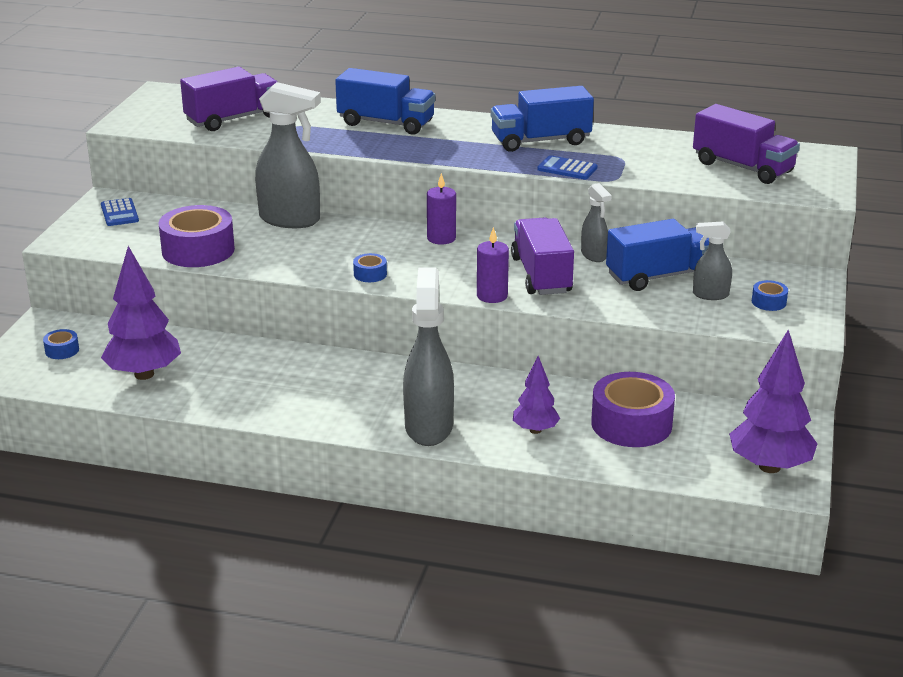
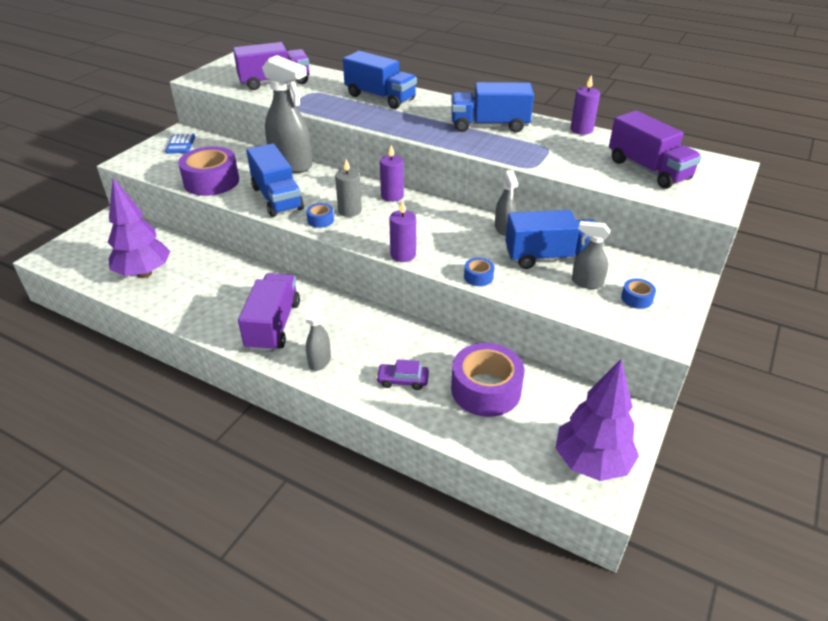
camera: 15 degrees right, 10 degrees up
blue tape [43,329,79,359] -> blue tape moved to [464,258,494,286]
grey spray bottle [403,267,454,446] -> grey spray bottle [305,297,331,371], size x0.52
purple truck [511,217,574,295] -> purple truck moved to [238,273,300,352]
purple tree [513,356,560,434] -> purple car [376,359,429,390]
blue calculator [537,155,598,179] -> none
none -> blue truck [246,143,304,217]
none -> grey candle [335,159,362,217]
none -> purple candle [570,75,600,135]

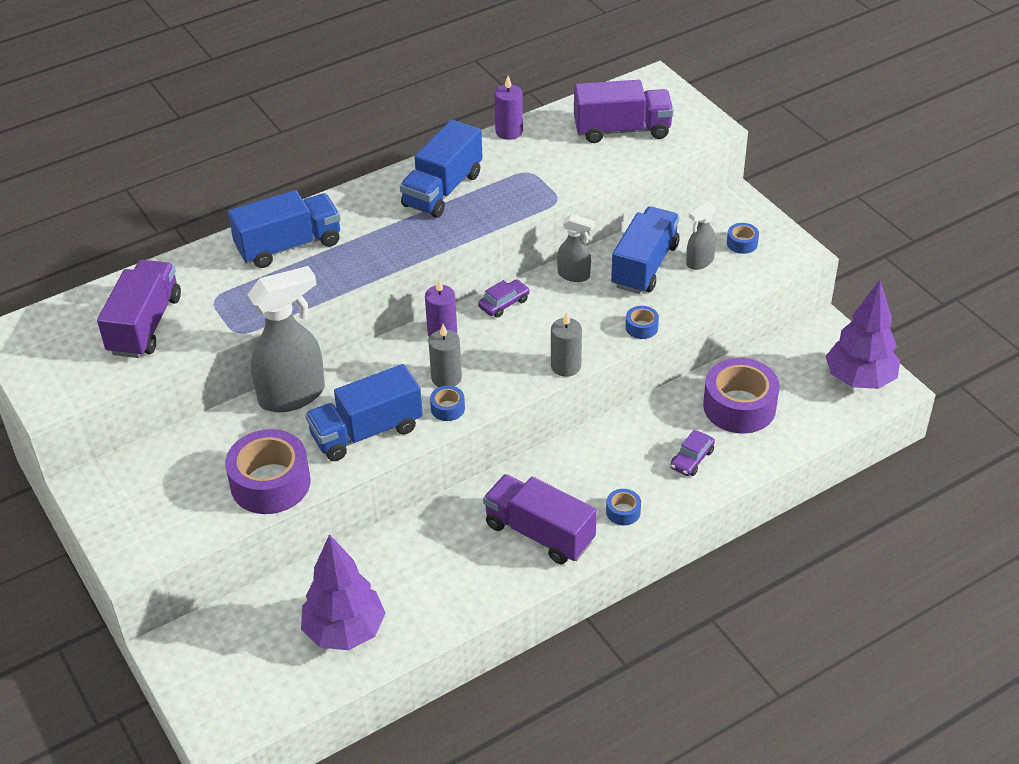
camera: 60 degrees left, 5 degrees up
blue calculator [165,134,195,154] -> none
blue truck [246,143,304,217] -> blue truck turned 150 degrees clockwise [305,364,423,461]
grey spray bottle [305,297,331,371] -> blue tape [606,489,641,525]
purple candle [389,200,416,262] -> grey candle [551,311,582,377]
none -> purple car [478,279,530,318]

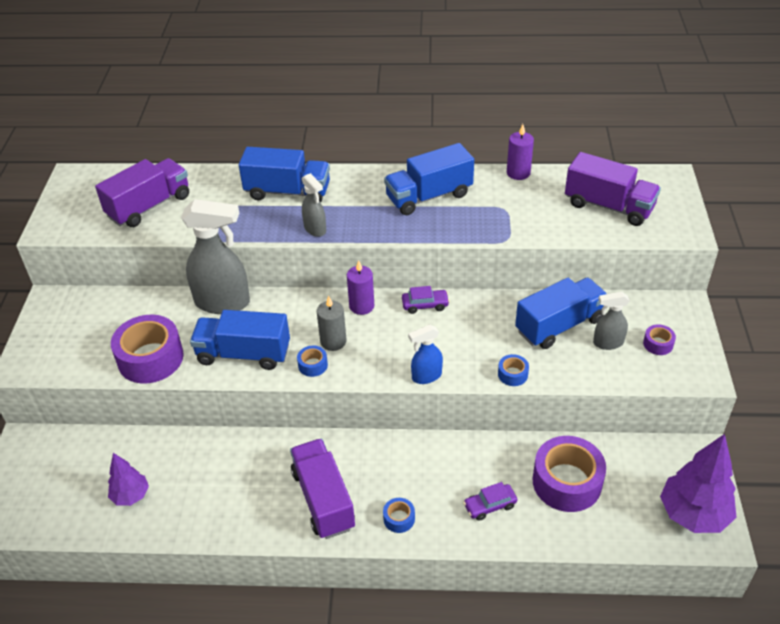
camera: 35 degrees right, 0 degrees up
purple tree [301,534,386,650] -> purple tree [108,453,149,506], size x0.57
grey candle [551,311,582,377] -> blue spray bottle [408,325,443,384]
grey spray bottle [557,214,595,282] -> grey spray bottle moved to [302,173,326,237]
blue tape [727,223,759,254] -> purple tape [643,324,676,355]

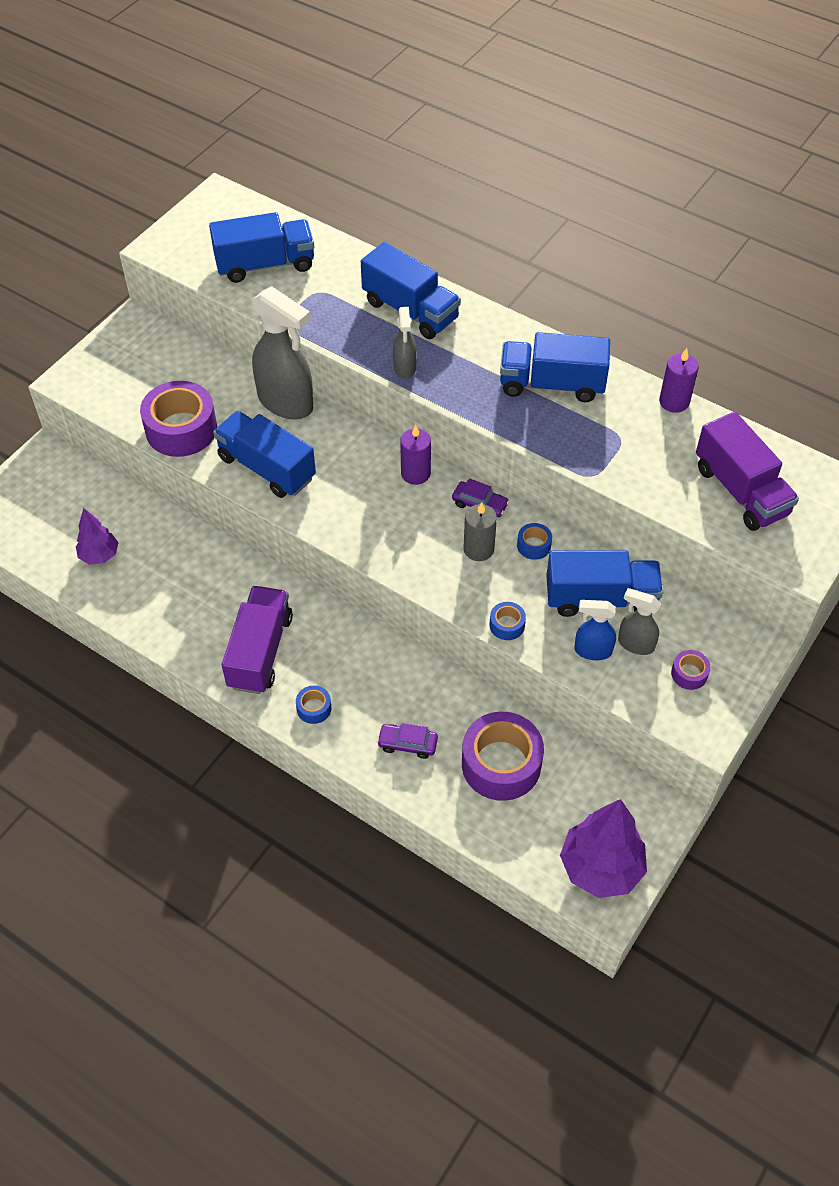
camera: 30 degrees right, 10 degrees up
purple truck [95,158,189,227] -> blue truck [209,212,314,283]
blue tape [297,346,328,377] -> blue tape moved to [517,523,552,560]
grey candle [317,296,347,351] -> grey candle moved to [463,502,497,561]
blue spray bottle [408,325,443,384] -> blue spray bottle moved to [574,600,616,660]

